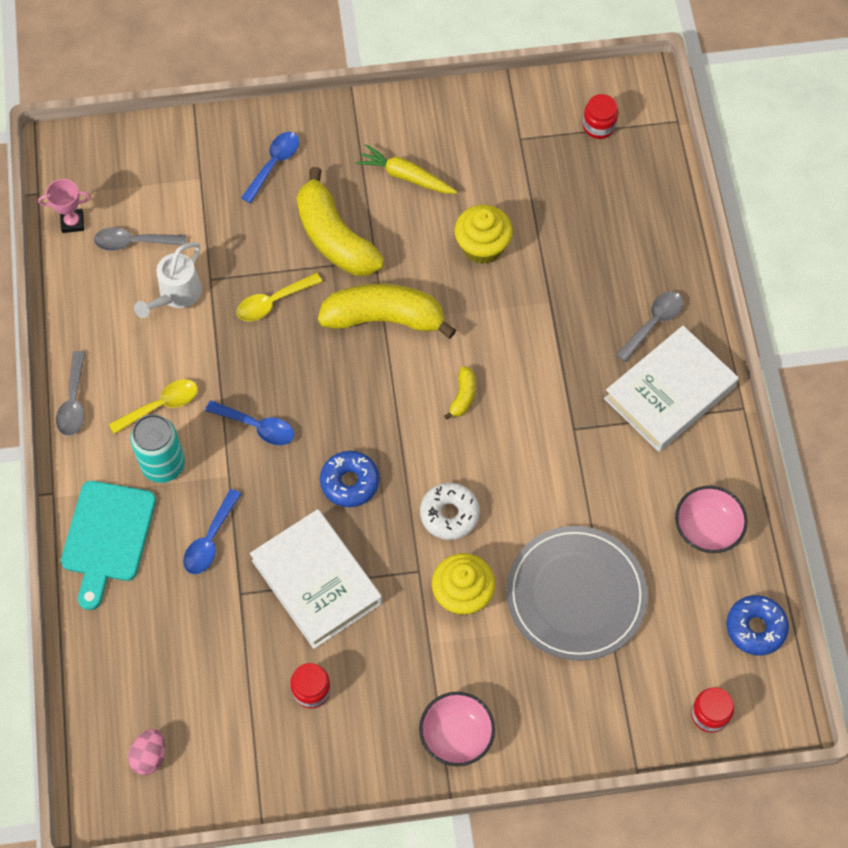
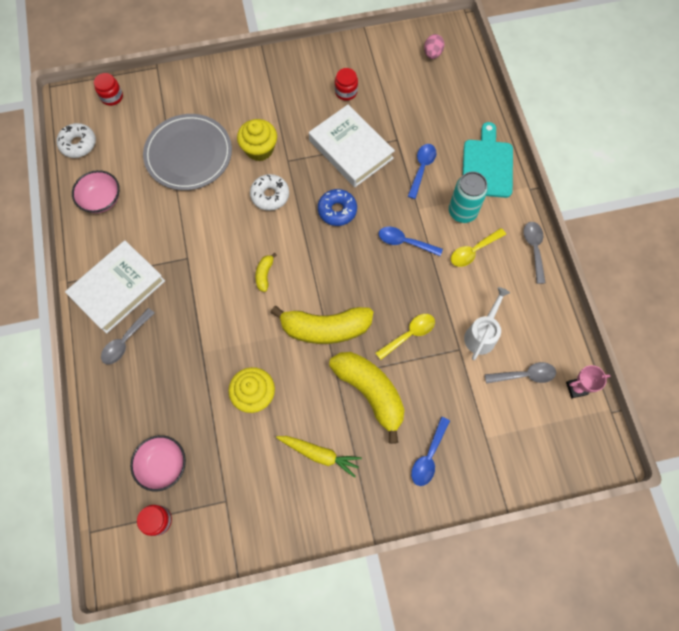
camera: 175 degrees right, 5 degrees up
pink bowl [419,692,495,766] -> pink bowl moved to [130,435,186,492]
blue donut [726,595,789,655] -> white donut [56,123,96,158]

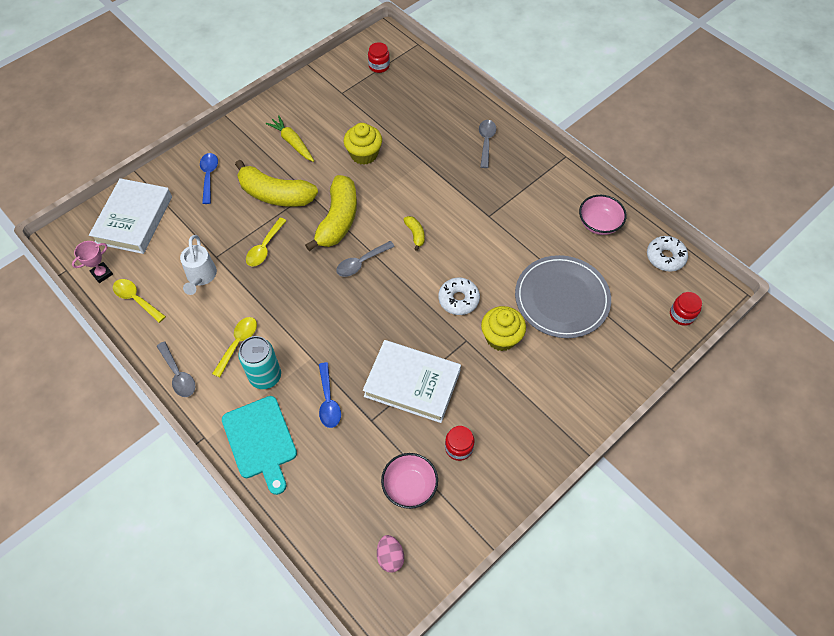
camera: 150 degrees right, 10 degrees down
white book [65,240,165,334] -> white book moved to [89,178,172,254]
pink bowl [130,435,186,492] -> pink bowl moved to [381,453,438,509]
yellow banana [270,306,373,344] -> yellow banana turned 135 degrees clockwise [305,175,357,251]
yellow carrot [276,436,362,478] -> yellow carrot turned 60 degrees clockwise [266,115,314,162]
blue donut [318,189,357,226] -> none
blue spoon [379,227,443,256] -> none
grey spoon [485,362,556,384] -> grey spoon moved to [336,241,395,277]
none -> yellow spoon [113,279,166,323]

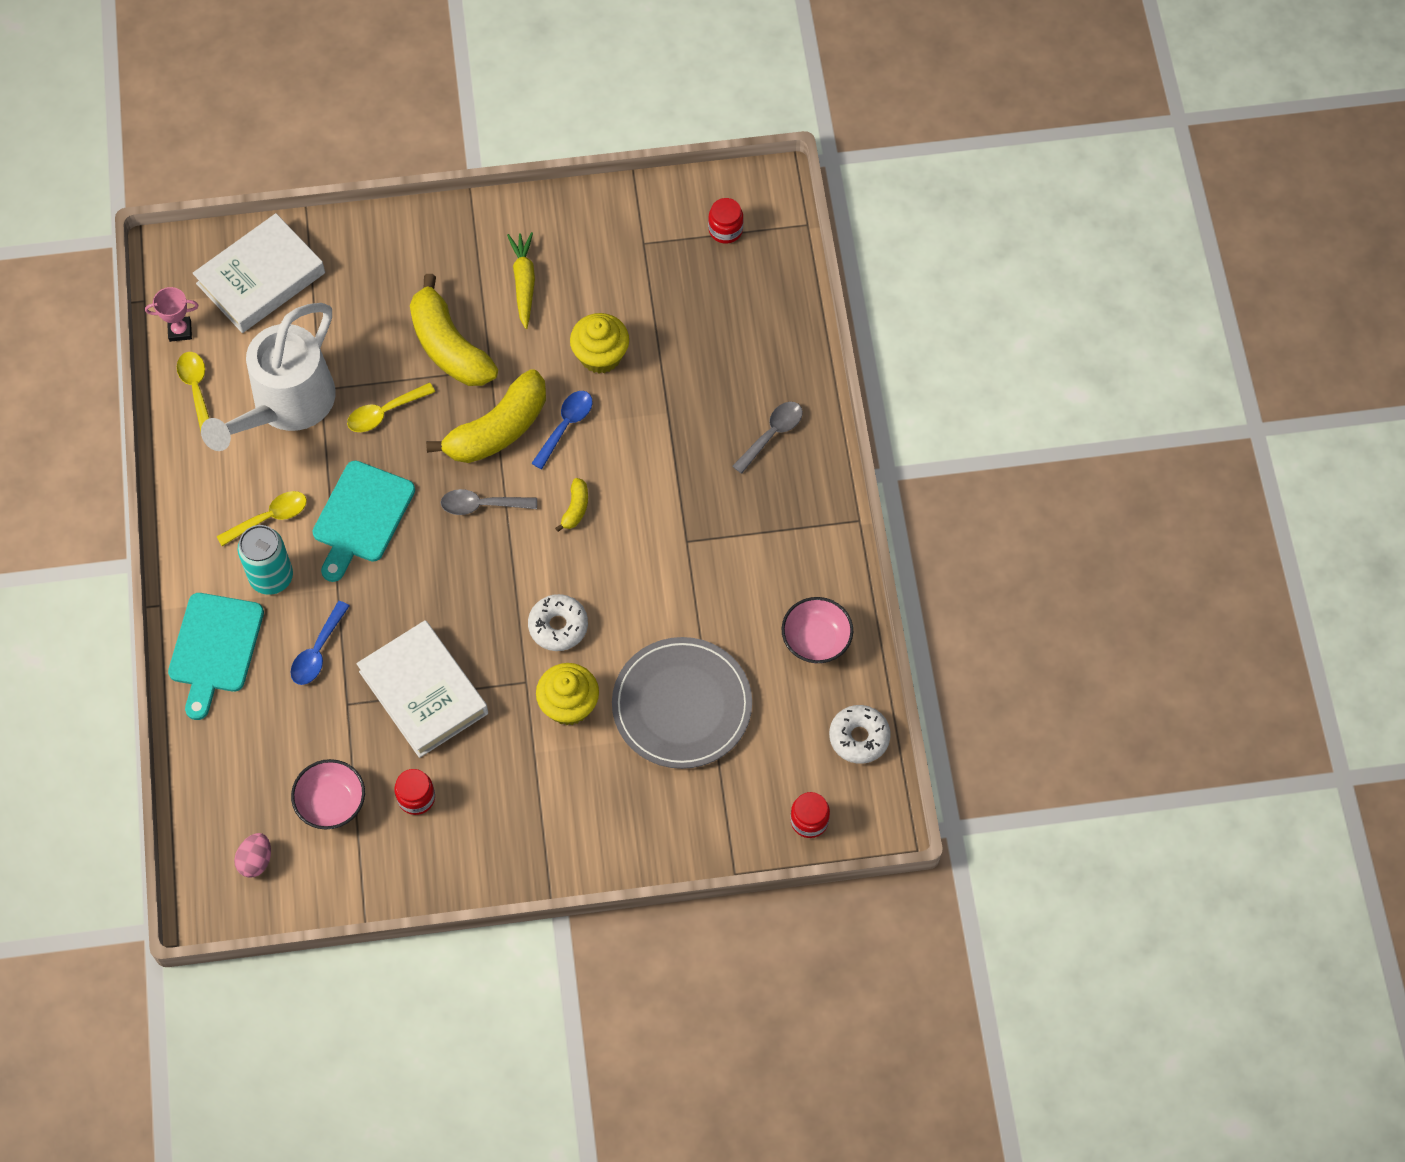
camera: 35 degrees right, 5 degrees up
grey spoon [157,342,195,397] -> none
white watering can [180,235,217,295] -> white watering can [201,303,336,451], size x1.90
blue spoon [200,153,218,204] -> blue spoon moved to [531,391,593,469]
none -> turquoise cutting board [313,460,415,582]

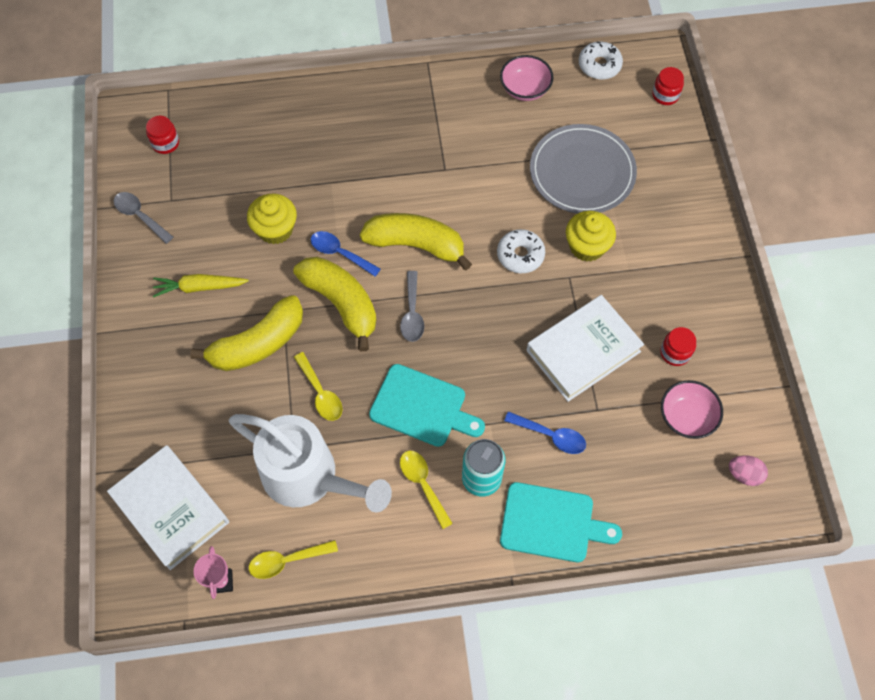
camera: 90 degrees left, 0 degrees up
yellow banana [555,478,588,532] -> yellow banana [360,213,472,270], size x2.30
grey spoon [732,402,803,474] -> grey spoon moved to [114,192,173,244]

